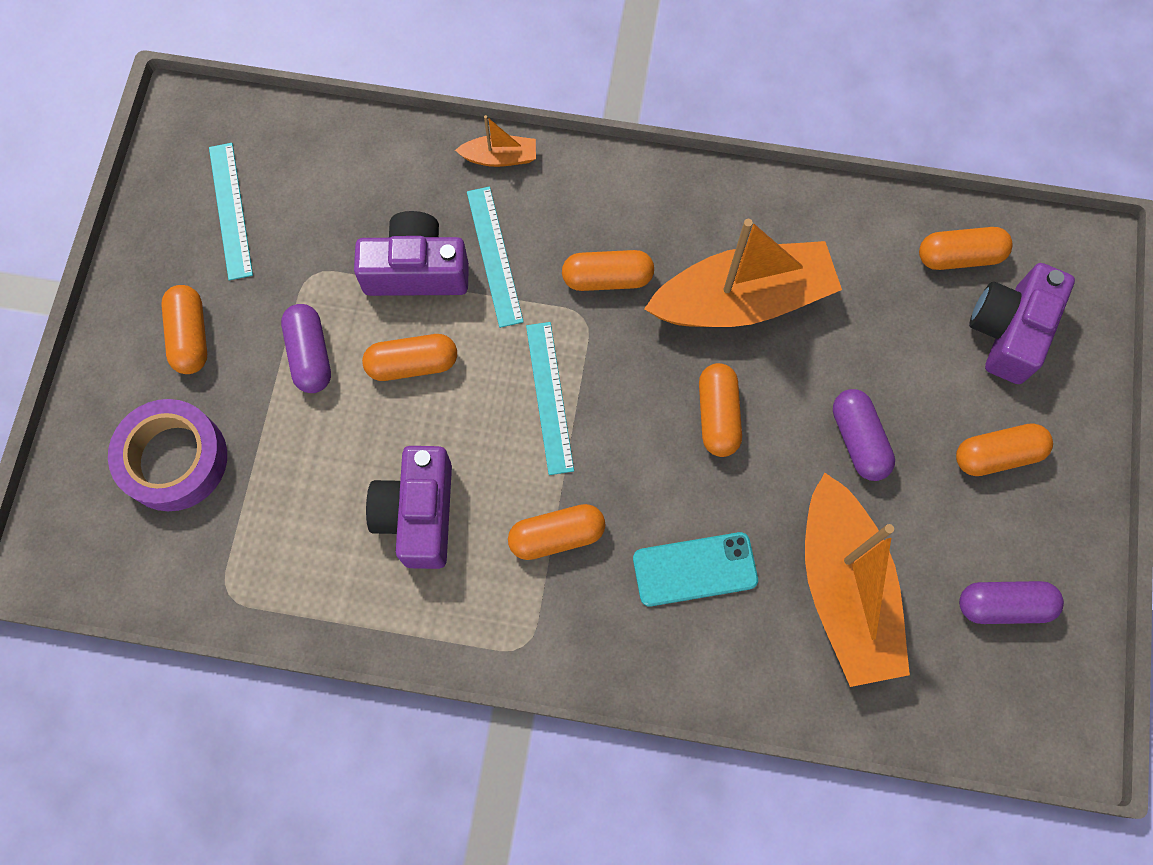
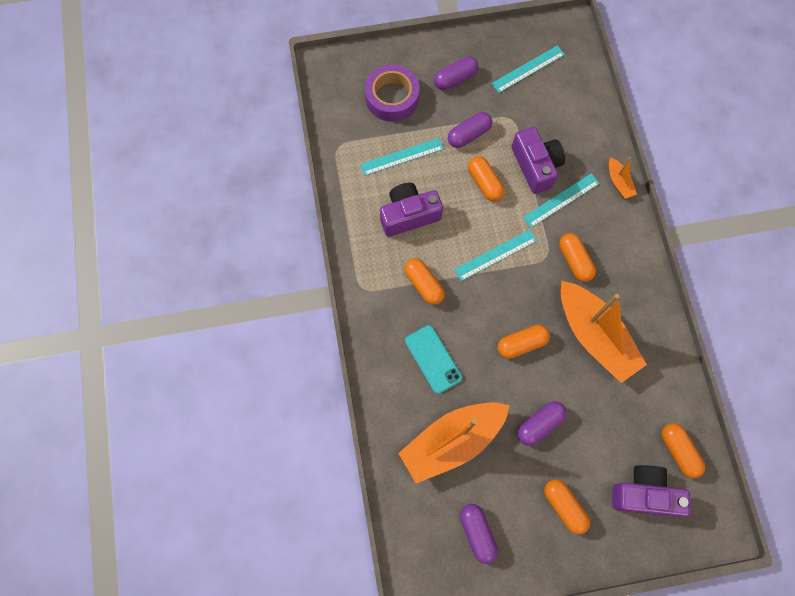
camera: 70 degrees right, 0 degrees up
orange capsule [161,285,207,374] -> purple capsule [434,56,479,90]
none -> turquoise ruler [360,138,444,176]

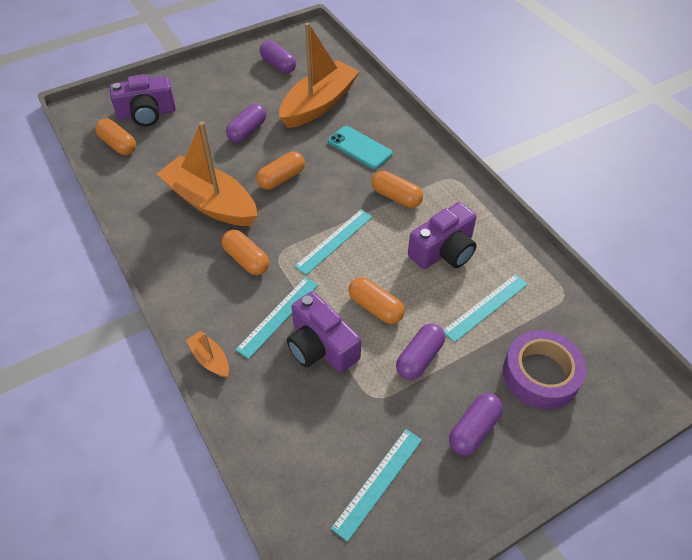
camera: 160 degrees right, 20 degrees down
orange capsule [544,479,590,535] -> none

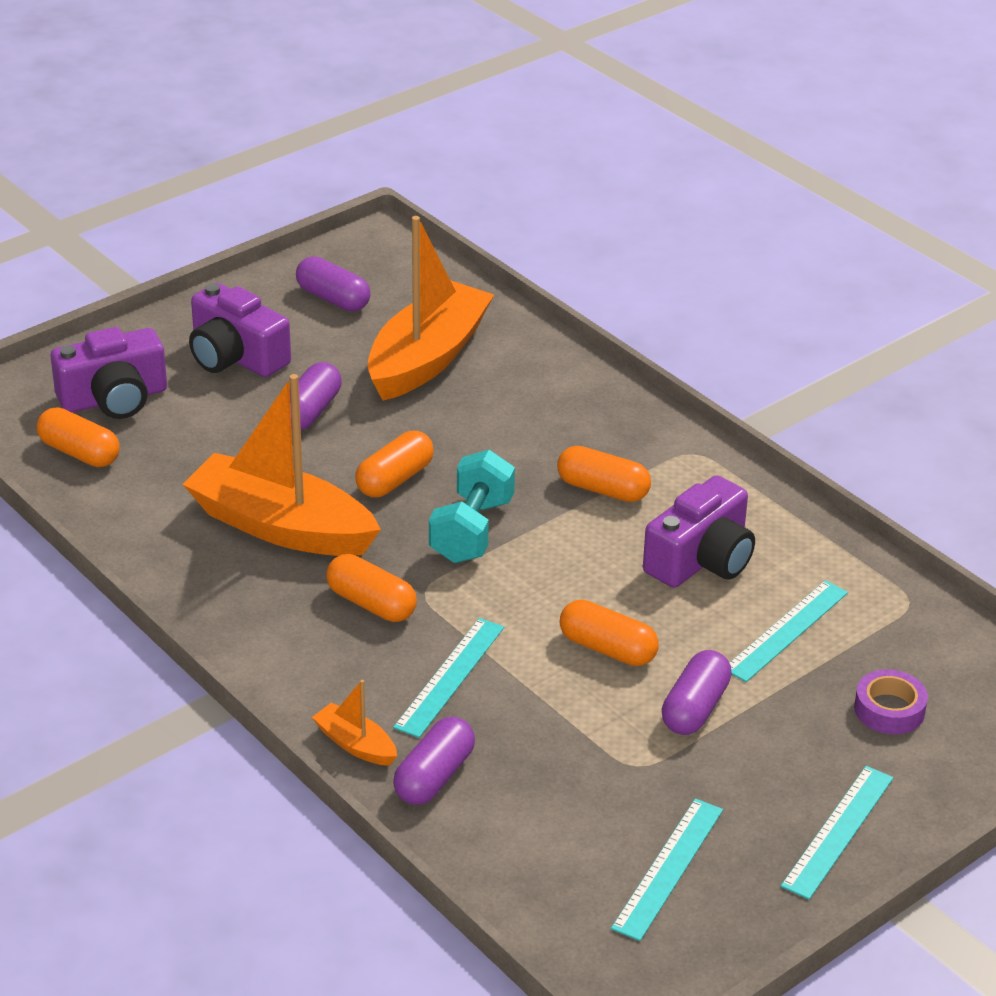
camera: 10 degrees left, 15 degrees down
purple camera [287,291,361,373] -> purple camera moved to [189,283,291,377]
turquoise ruler [294,209,373,275] -> turquoise ruler moved to [781,766,893,899]
turquoise phone [328,126,392,169] -> none
purple capsule [449,393,503,455] -> purple capsule moved to [393,717,475,805]
purple tape [503,330,586,409] -> purple tape [854,669,928,734], size x0.58
none -> turquoise dumbbell [429,450,515,563]

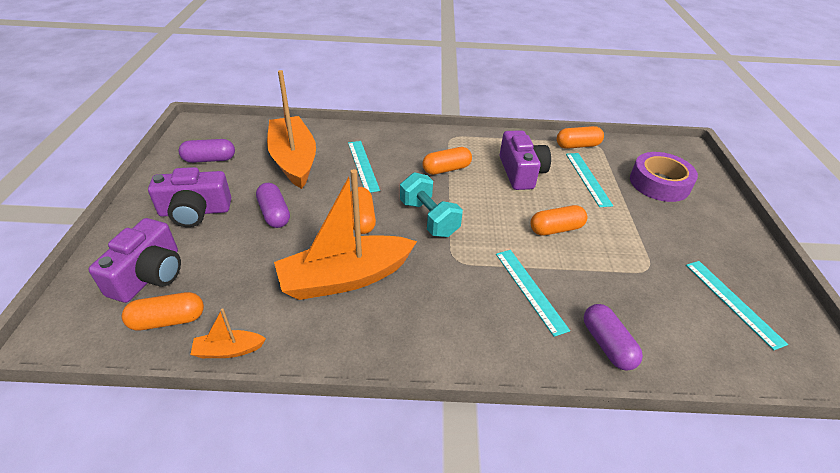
camera: 50 degrees left, 5 degrees up
orange boat [312,680,397,766] -> orange boat moved to [190,308,266,358]
orange capsule [326,554,417,622] -> orange capsule moved to [557,126,604,149]
purple capsule [662,650,732,735] -> none
turquoise ruler [781,766,893,899] -> turquoise ruler moved to [348,141,380,193]
purple tape [854,669,928,734] -> purple tape [630,152,698,202], size x1.72

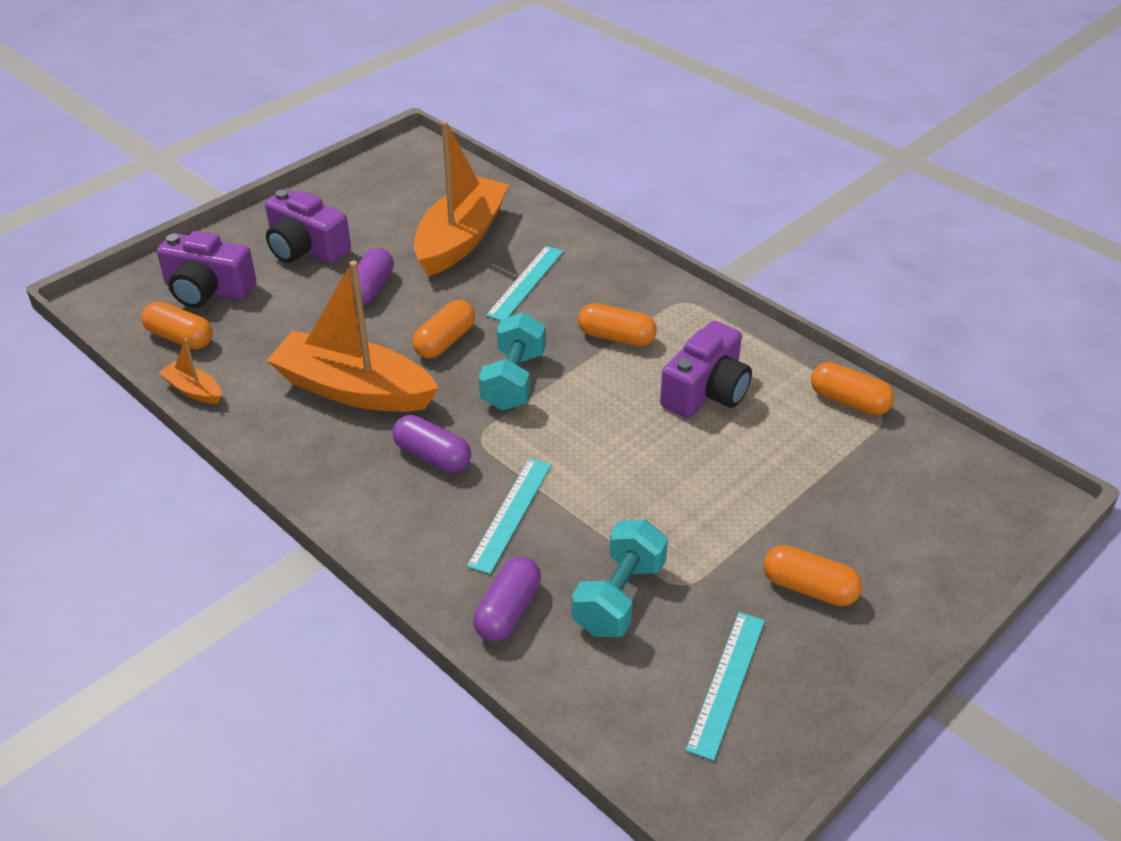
camera: 45 degrees right, 0 degrees up
purple camera [88,218,181,303] -> purple camera turned 45 degrees clockwise [157,231,256,308]
purple capsule [179,139,235,163] -> purple capsule moved to [392,415,471,473]
orange capsule [531,205,587,236] -> orange capsule moved to [763,545,862,606]
turquoise ruler [566,153,613,207] -> none
purple tape [630,152,698,202] -> none
none -> turquoise dumbbell [572,519,668,637]

